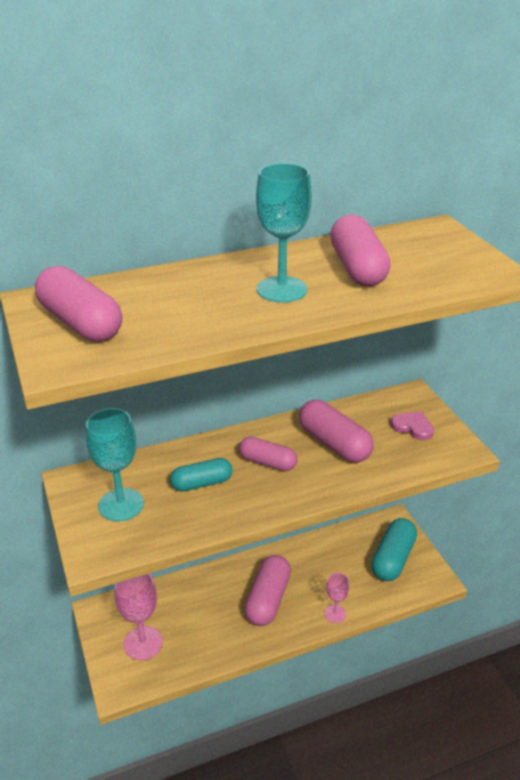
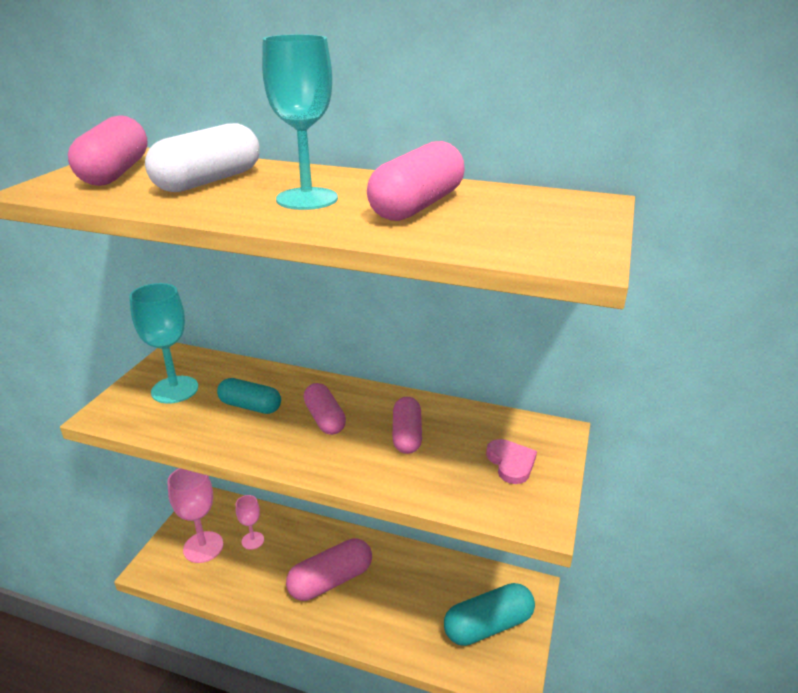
camera: 40 degrees right, 5 degrees down
pink capsule [299,400,374,463] -> pink capsule [392,397,422,454], size x0.66
pink goblet [325,573,349,623] -> pink goblet moved to [236,495,264,550]
none -> white capsule [145,123,260,192]

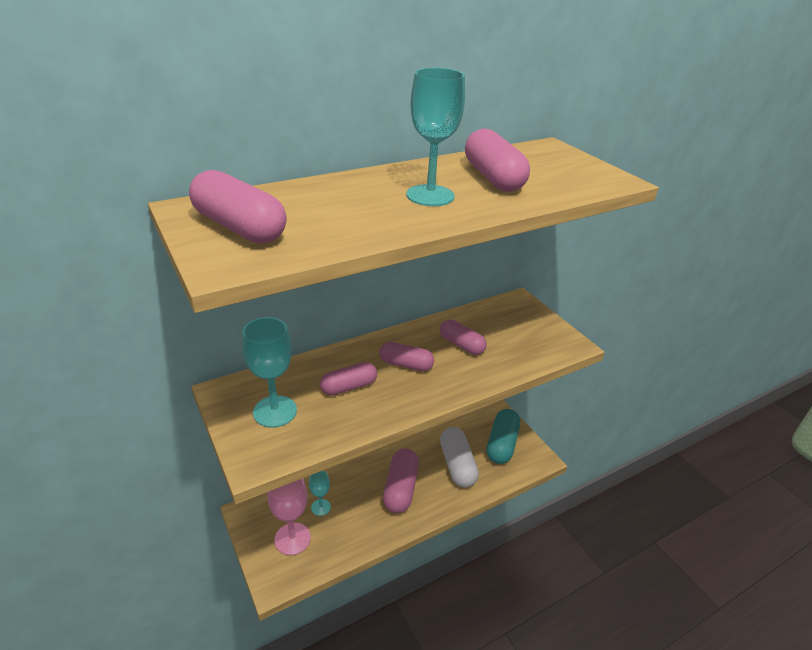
camera: 50 degrees left, 5 degrees up
white capsule [145,123,260,192] -> white capsule moved to [440,427,479,488]
turquoise capsule [217,378,281,414] -> pink capsule [320,362,377,395]
pink goblet [236,495,264,550] -> turquoise goblet [309,471,331,516]
pink heart [486,439,537,484] -> none

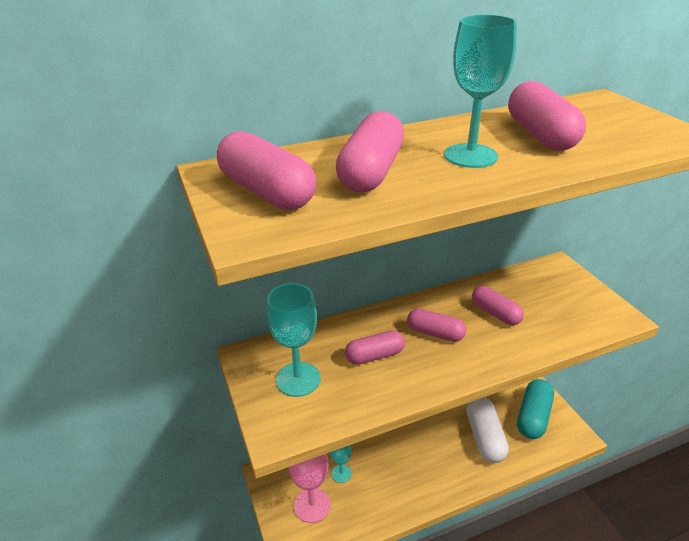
camera: 10 degrees right, 0 degrees up
pink capsule [383,448,419,513] -> pink capsule moved to [336,111,404,192]

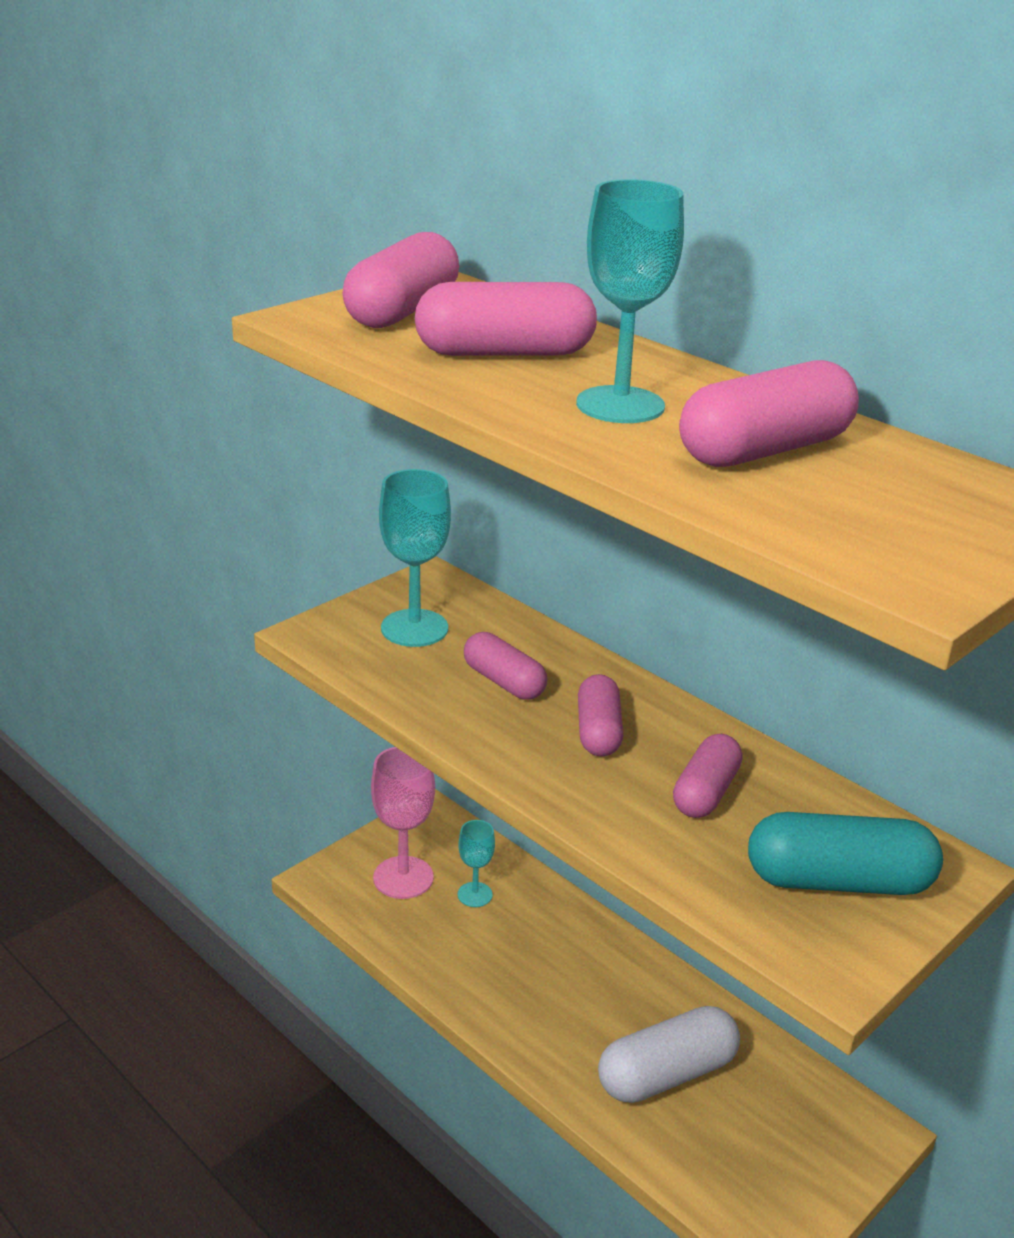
camera: 65 degrees right, 5 degrees down
turquoise capsule [517,379,554,439] -> turquoise capsule moved to [748,812,943,895]

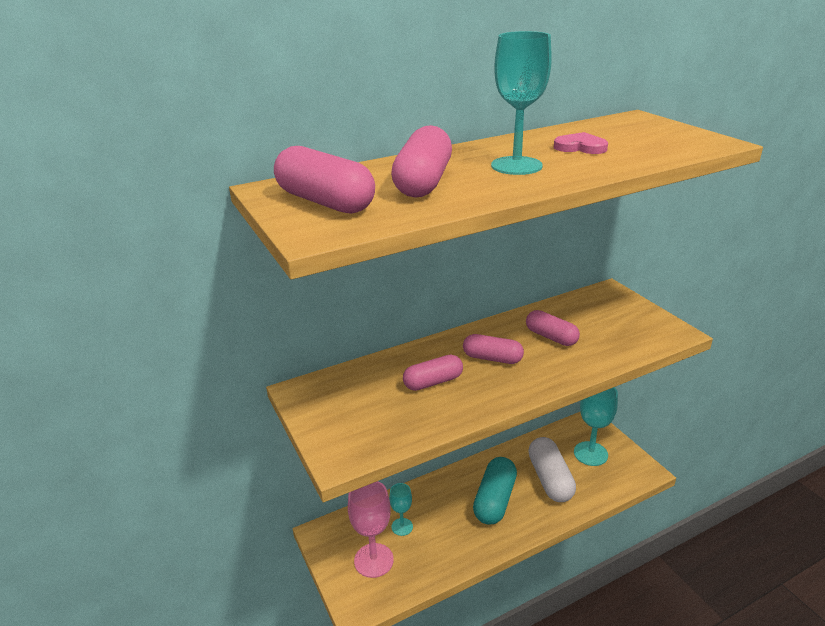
camera: 70 degrees left, 0 degrees up
turquoise goblet [379,469,451,647] -> turquoise goblet moved to [574,387,618,466]
pink capsule [679,360,859,467] -> pink heart [554,132,608,154]
turquoise capsule [748,812,943,895] -> turquoise capsule moved to [473,457,517,525]

